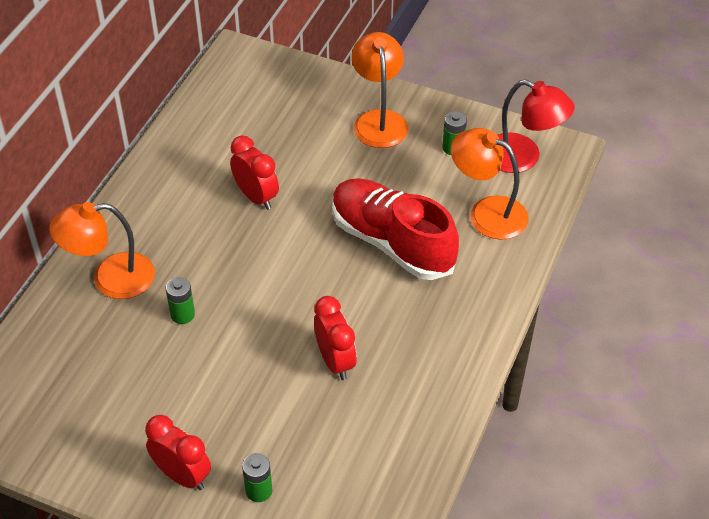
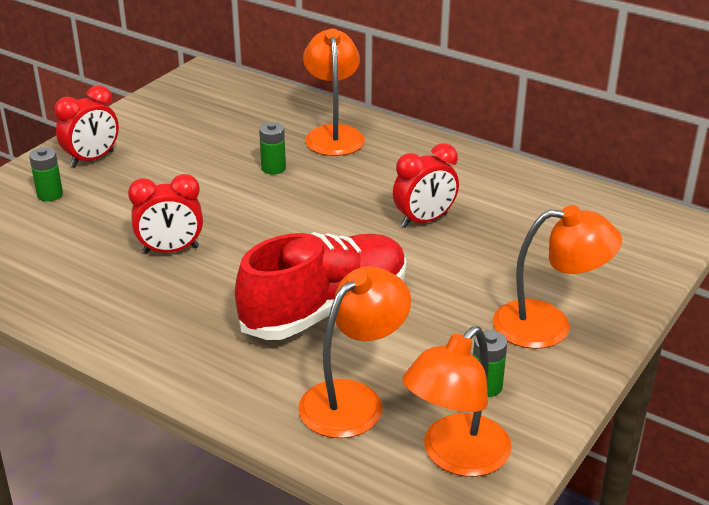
camera: 100 degrees right, 15 degrees down
red lamp [498,80,575,173] -> orange lamp [402,326,512,477]

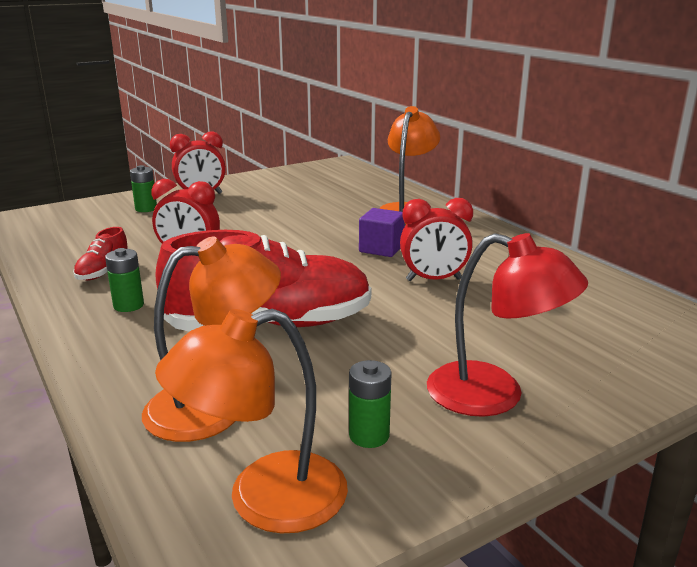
camera: 25 degrees right, 10 degrees down
green battery [259,122,286,175] -> green battery moved to [105,248,144,312]
orange lamp [493,205,622,349] -> red lamp [427,233,588,417]
none -> red shoe [73,227,128,280]
none -> purple cube [359,208,405,257]

